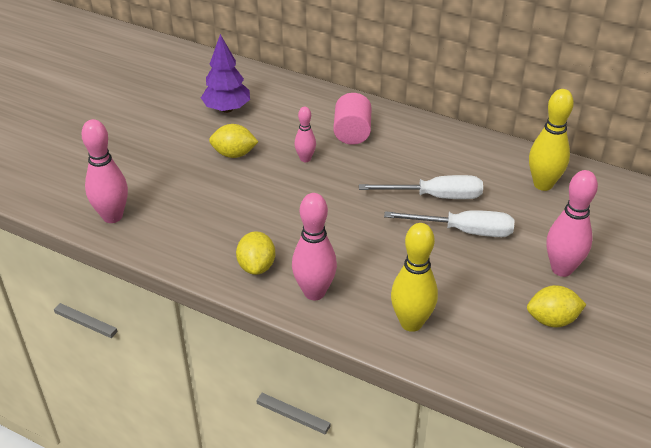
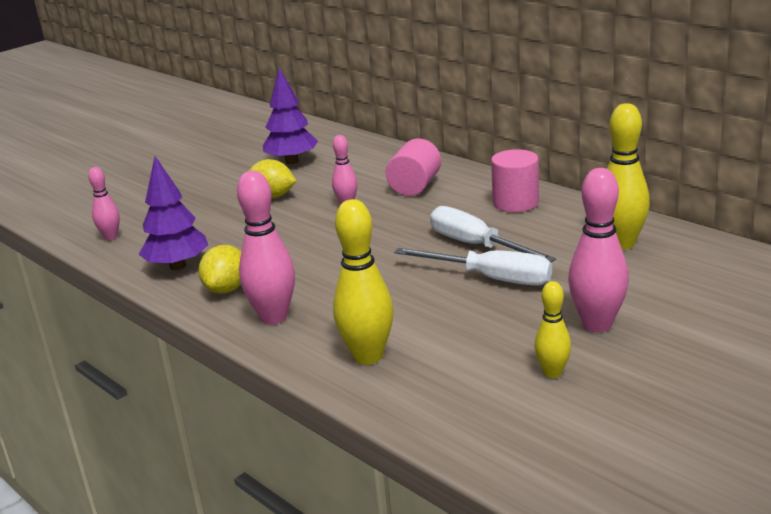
camera: 20 degrees right, 15 degrees down
pink bowling pin [81,119,128,223] -> pink bowling pin [88,167,120,240], size x0.58
white screwdriver [359,175,483,199] -> white screwdriver turned 150 degrees counterclockwise [430,206,556,262]
yellow lemon [527,285,587,327] -> yellow bowling pin [534,281,571,378]
none -> purple tree [139,156,208,270]
none -> pink cylinder [491,149,539,212]

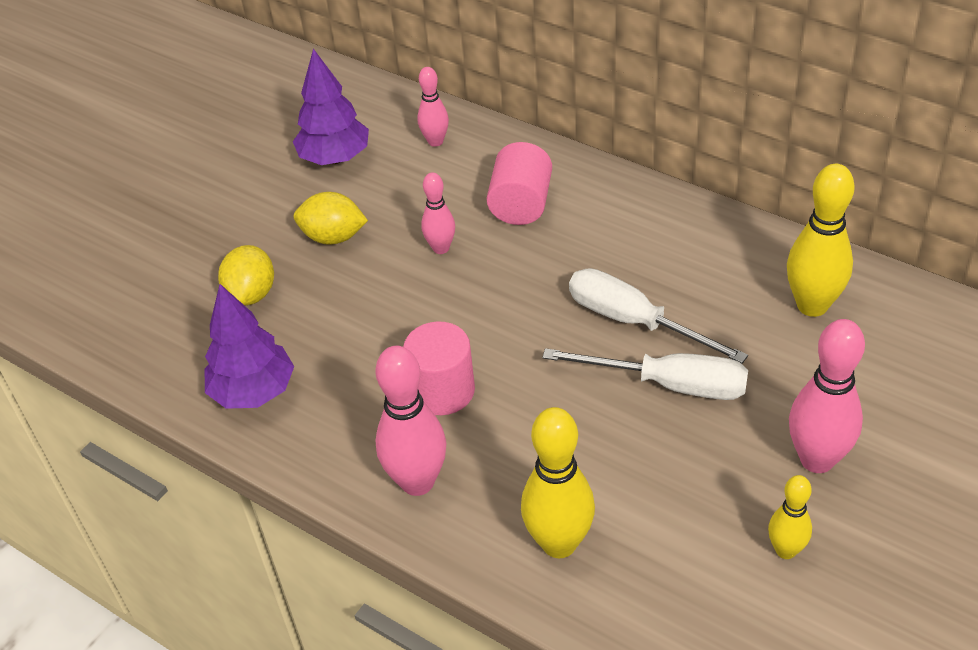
camera: 10 degrees left, 20 degrees up
pink bowling pin [88,167,120,240] -> pink bowling pin moved to [417,67,449,147]
yellow lemon [198,245,241,294] -> yellow lemon moved to [218,245,274,306]
pink cylinder [491,149,539,212] -> pink cylinder moved to [403,321,475,415]

